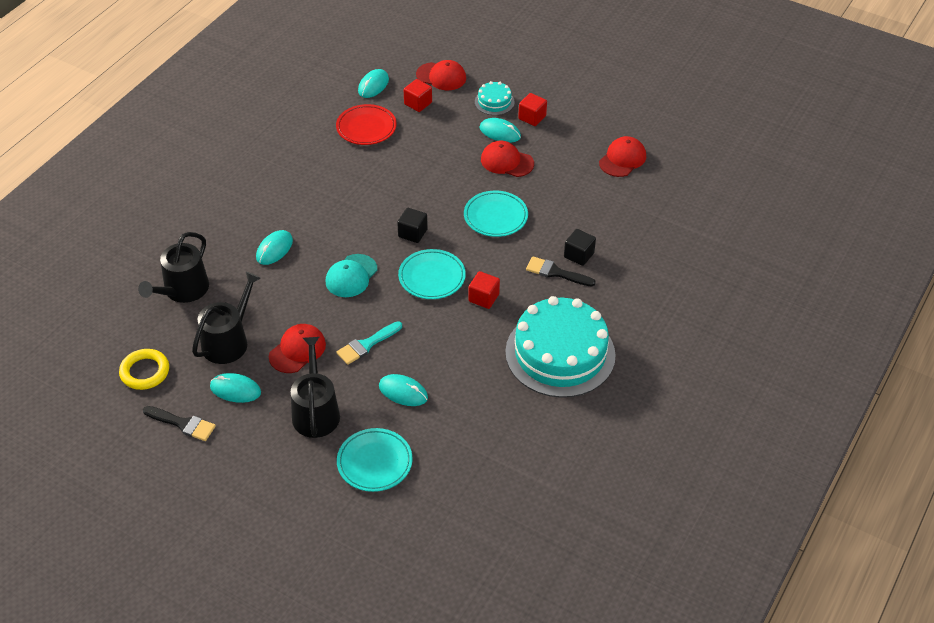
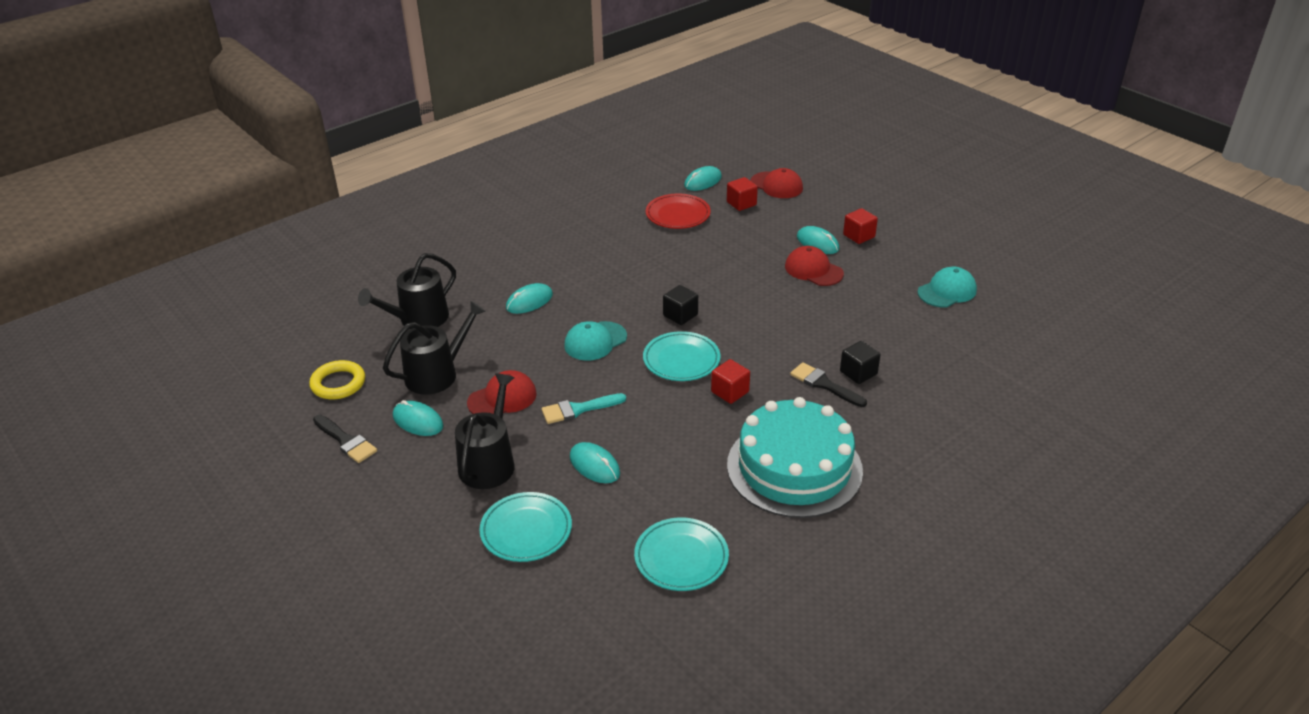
camera: 20 degrees right, 10 degrees down
turquoise plate [464,191,528,237] -> turquoise plate moved to [634,517,729,591]
turquoise cake [475,81,515,115] -> none
red cap [599,136,646,177] -> turquoise cap [917,267,977,308]

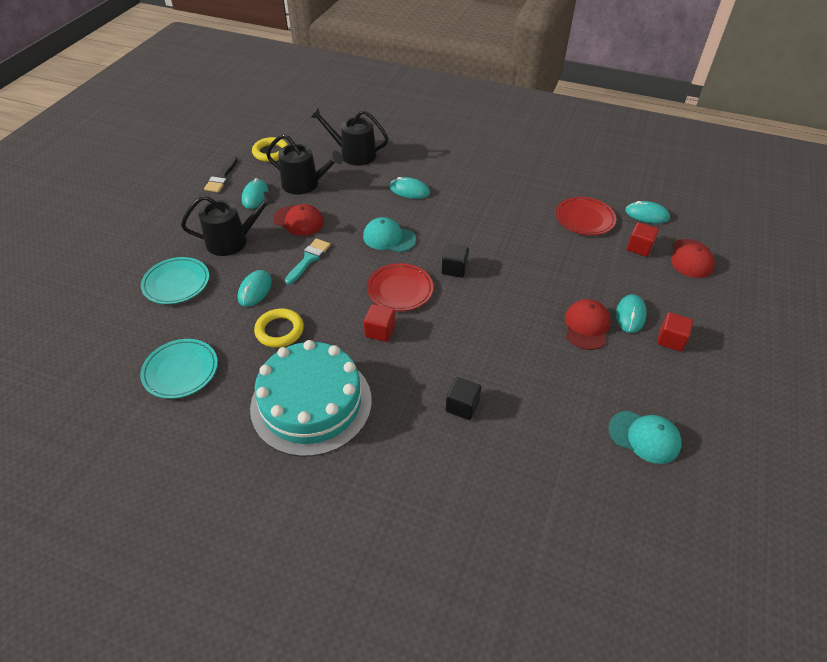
camera: 60 degrees right, 10 degrees up
turquoise brush [541,393,626,424] -> turquoise brush turned 75 degrees clockwise [285,238,331,284]
turquoise plate [643,331,720,381] -> red plate [367,263,433,311]
black brush [790,362,867,407] -> none
none -> yellow ring [254,308,304,348]

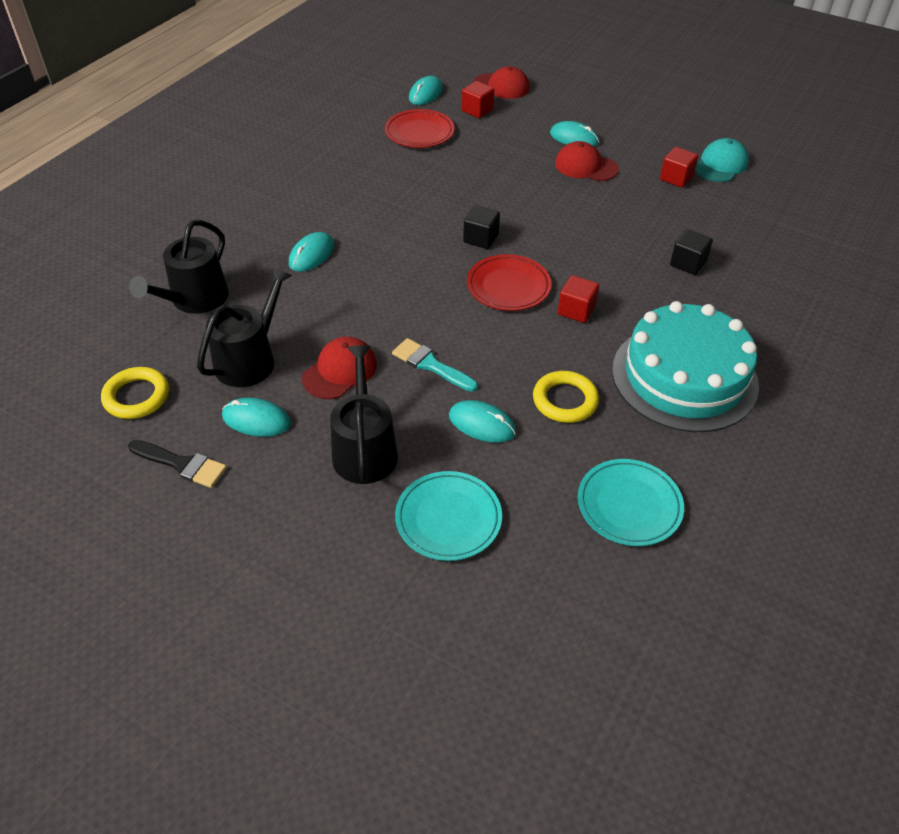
camera: 80 degrees left, 0 degrees up
turquoise cap [363,217,416,253] -> none
red cube [657,312,693,352] -> red cube moved to [660,147,698,188]

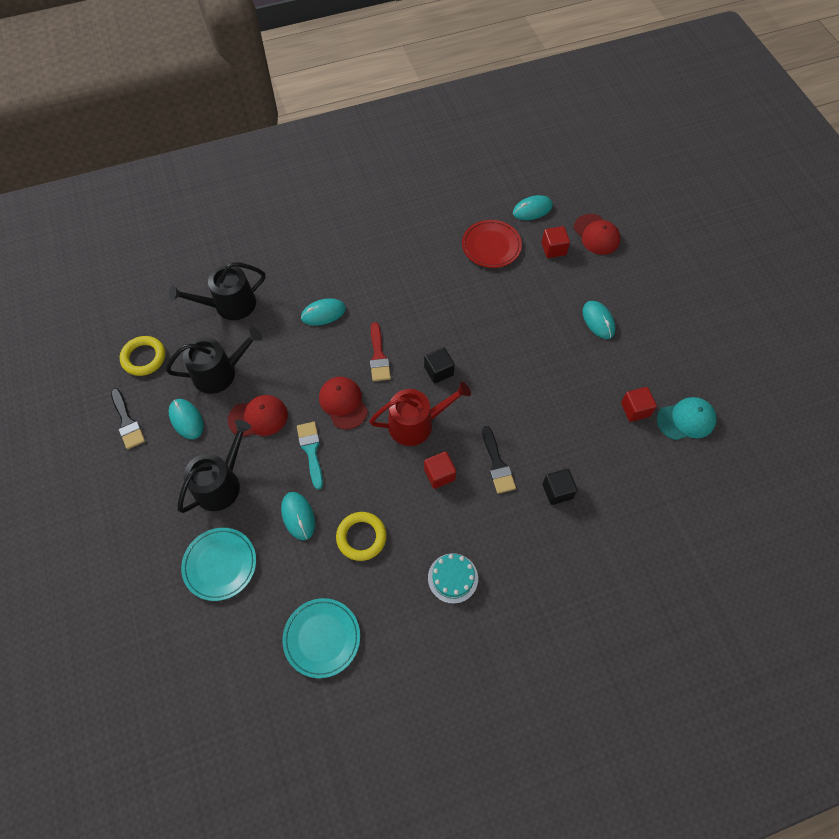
camera: 40 degrees right, 15 degrees up
red plate [467,254,551,311] -> red watering can [370,382,471,446]
red cap [555,141,619,181] -> red cap moved to [319,377,368,430]
turquoise cake [612,301,759,432] -> turquoise cake [428,553,478,604], size x0.43
none -> red brush [370,322,391,381]
none -> black brush [482,426,516,494]

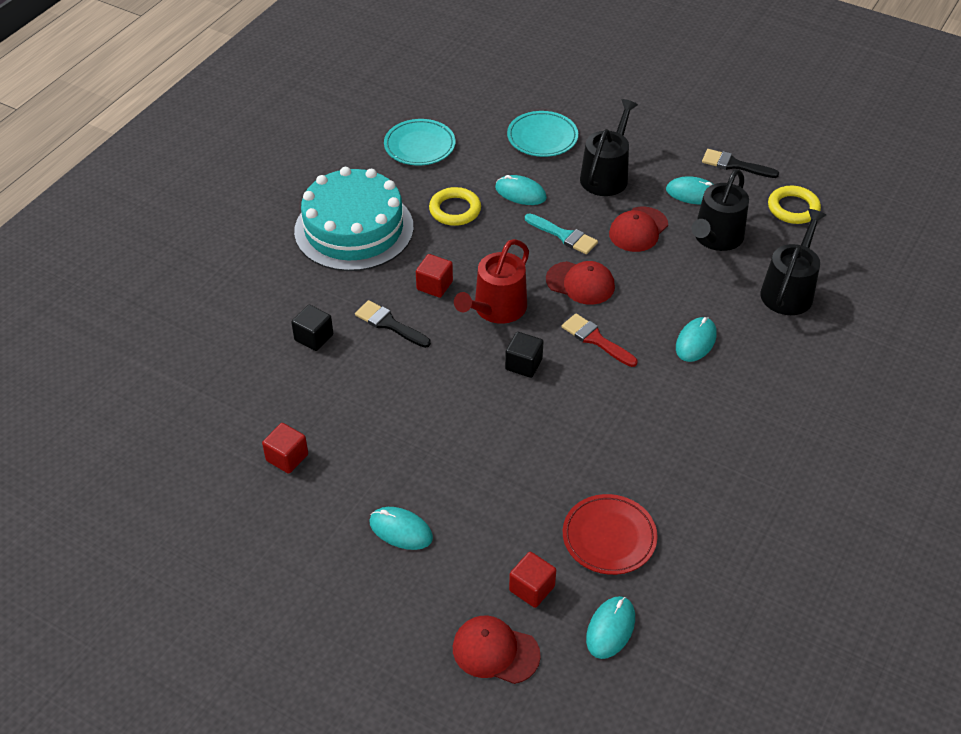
camera: 140 degrees right, 15 degrees down
black watering can [178,420,251,513] -> black watering can turned 150 degrees counterclockwise [580,99,638,196]
turquoise cake [428,553,478,604] -> turquoise cake [294,167,414,271], size x2.30
turquoise cap [657,397,716,440] -> none

